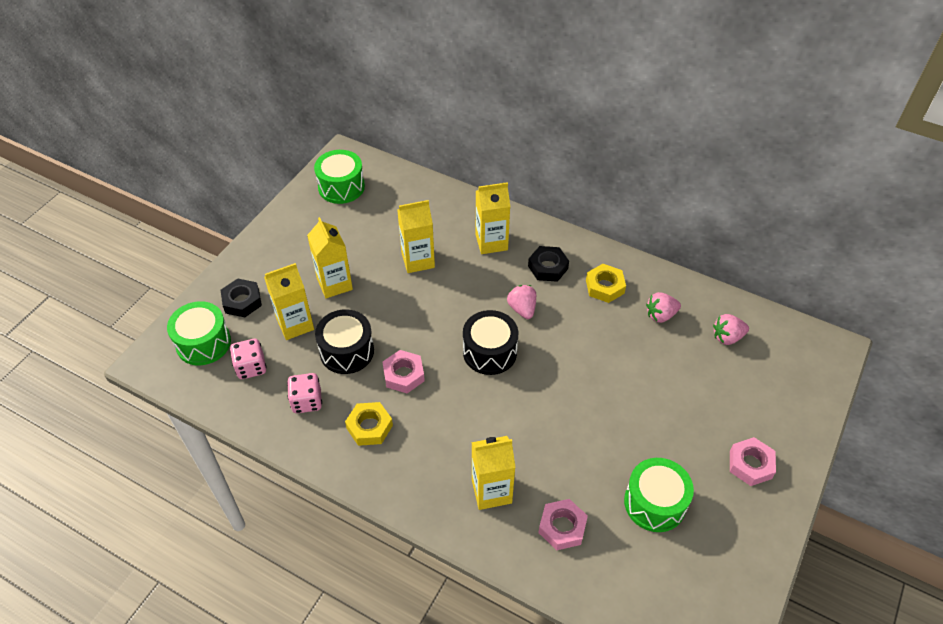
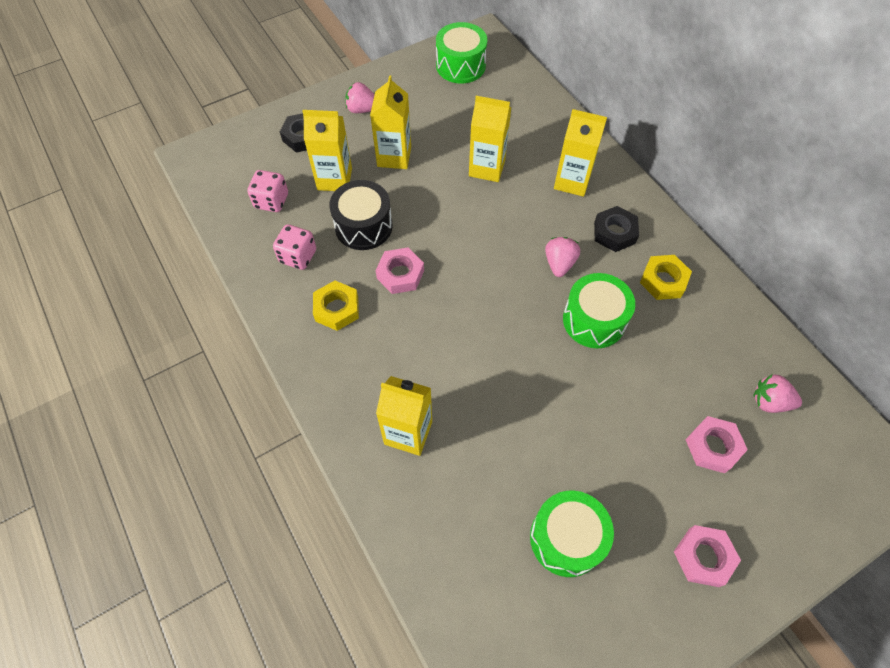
camera: 30 degrees right, 10 degrees up
green drum [167,301,231,365] -> green drum moved to [563,273,635,348]
black drum [463,310,518,375] -> none
pink nut [538,499,588,550] -> pink nut moved to [685,416,748,473]
pink strawberry [646,292,681,323] -> pink strawberry moved to [345,82,375,113]

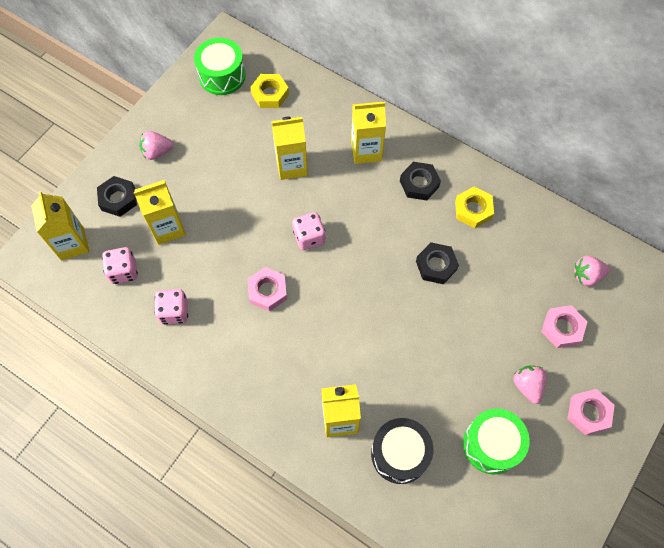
camera: 25 degrees left, 5 degrees up
yellow nut [313,281,359,331] -> yellow nut moved to [250,74,289,108]
black drum [329,180,393,250] -> black drum moved to [371,418,434,484]
yellow carton [370,75,411,169] -> yellow carton moved to [31,191,89,261]
pink strawberry [545,237,580,277] -> pink strawberry moved to [514,366,547,404]
green drum [563,273,635,348] -> black nut [416,242,459,284]
none -> pink dice [292,212,325,250]

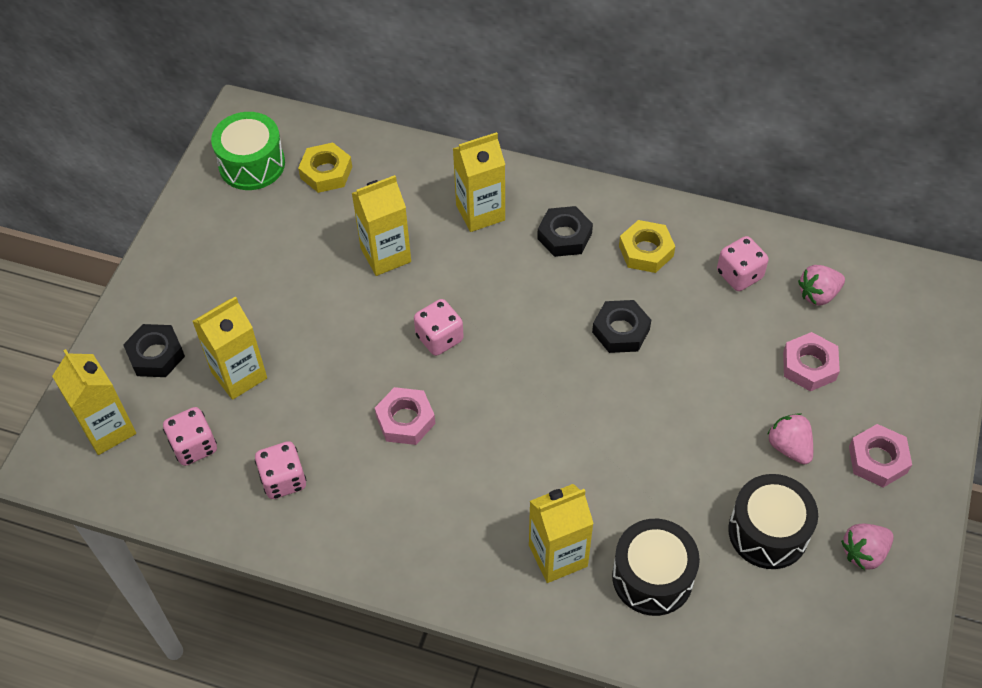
camera: 15 degrees left, 10 degrees down
pink strawberry [139,131,174,160] -> pink strawberry moved to [841,523,894,570]
green drum [463,409,530,474] -> black drum [728,474,818,569]
none -> pink dice [717,236,769,291]

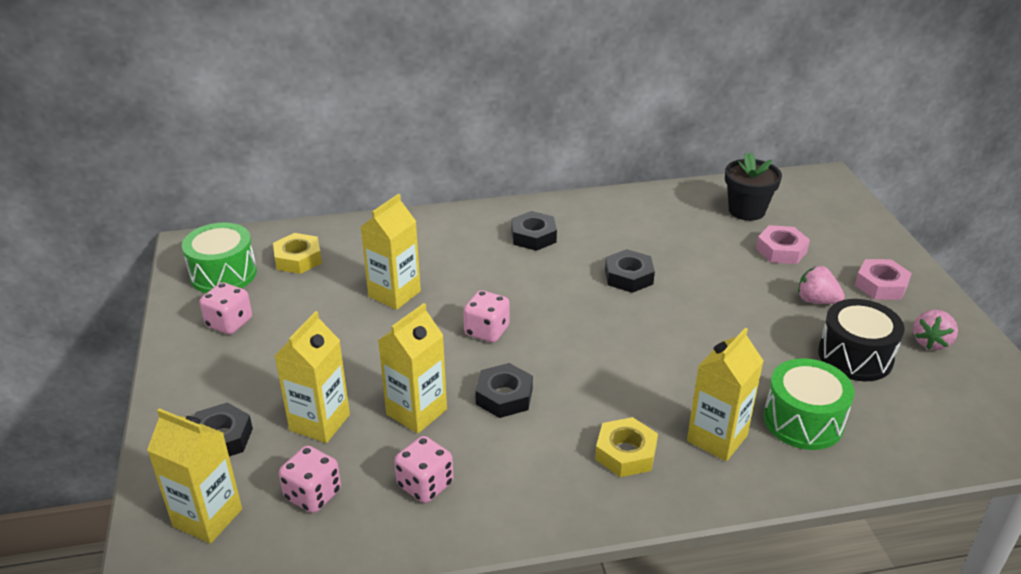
camera: 30 degrees left, 20 degrees down
pink nut [375,387,435,445] -> black nut [475,363,533,418]
yellow carton [453,132,505,232] -> yellow carton moved to [378,303,447,434]
black drum [612,519,700,616] -> green drum [764,358,854,450]
yellow nut [619,220,675,273] -> yellow nut moved to [595,417,658,477]
pink dice [717,236,769,291] -> pink dice moved to [200,282,252,334]
pink strawberry [798,265,845,306] -> black flower pot [725,153,782,221]

